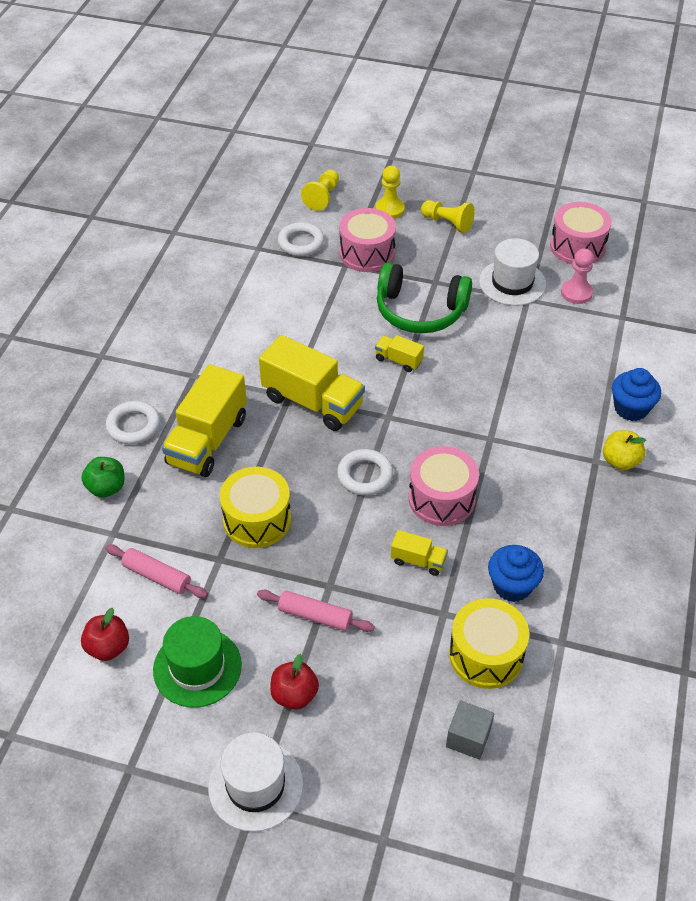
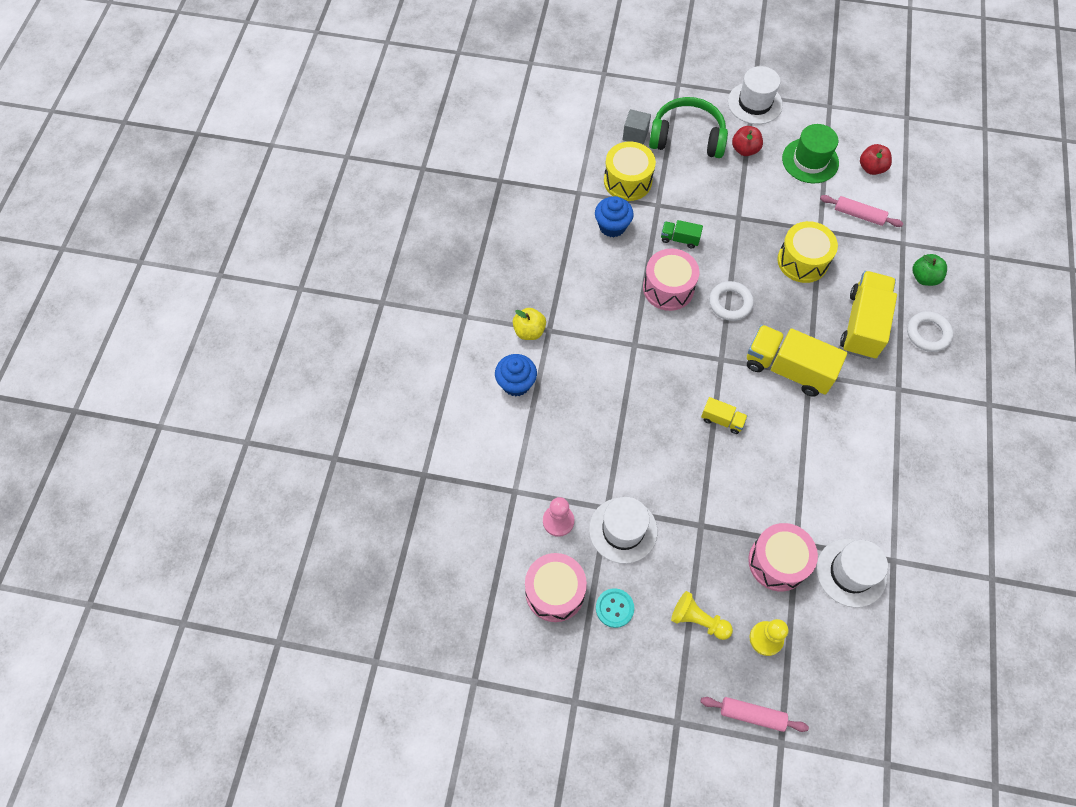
camera: 175 degrees right, 15 degrees up
pink rolling pin [257,590,375,632] -> pink rolling pin moved to [701,697,809,732]
white ring [278,222,324,256] -> white hat [816,539,888,608]
yellow pawn [301,169,339,211] -> none
green headphones [377,262,472,333] -> green headphones moved to [649,97,728,158]
yellow truck [391,530,448,576] -> green truck [661,220,703,249]
none -> turquoise button [596,588,634,628]

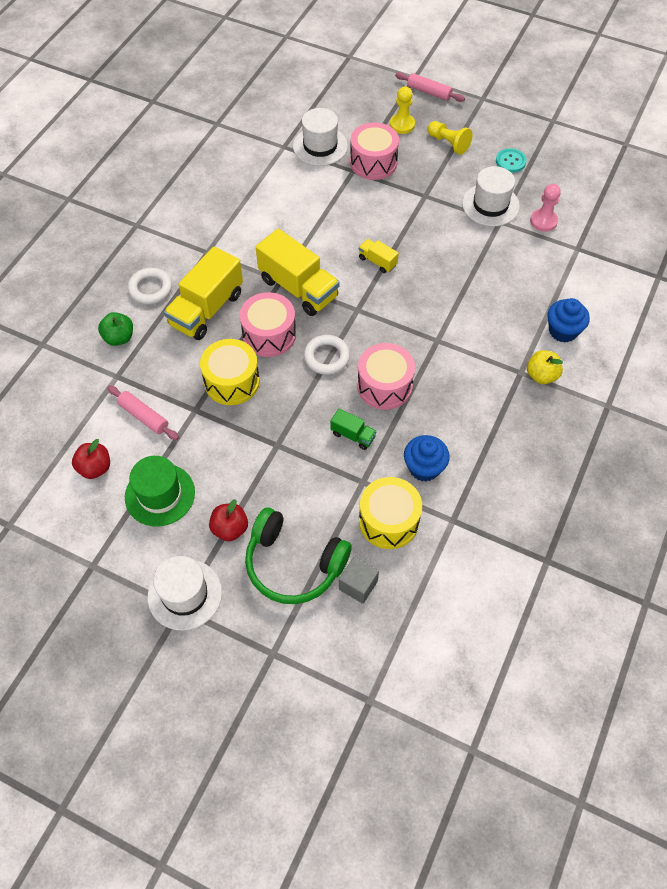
camera: 165 degrees left, 5 degrees down
pink drum [525,553,587,622] -> pink drum moved to [240,292,296,357]

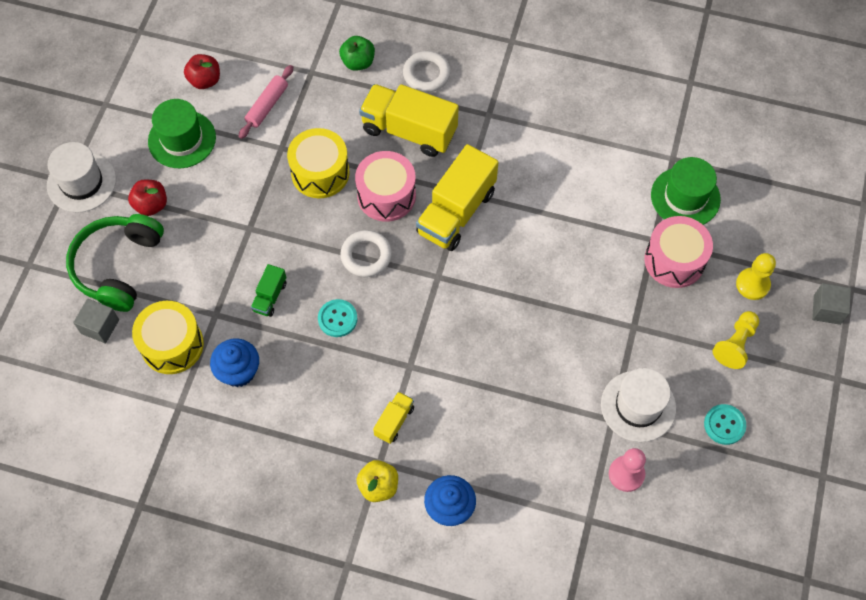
camera: 80 degrees right, 5 degrees up
white hat [293,108,348,166] -> green hat [651,157,721,225]
pink drum [357,343,415,410] -> turquoise button [318,299,357,337]
yellow truck [359,239,399,273] -> yellow truck moved to [373,391,414,444]
pink rolling pin [395,72,465,102] -> grey cube [812,283,851,325]

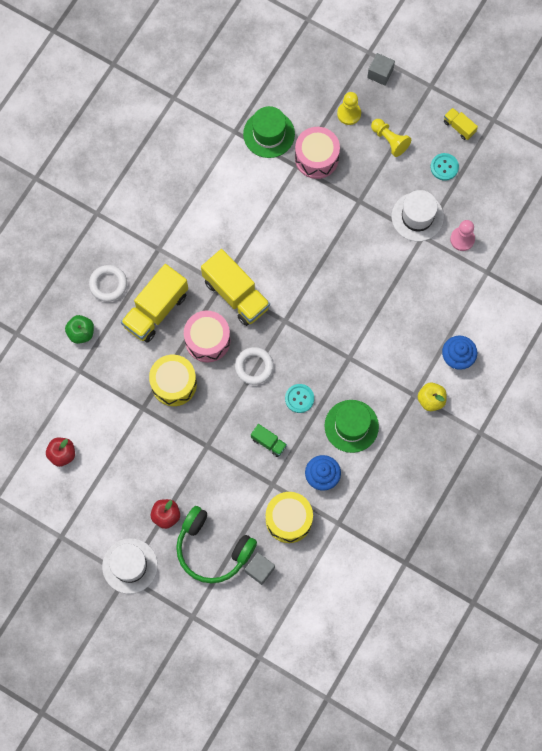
camera: 75 degrees left, 10 degrees up
green hat [148,99,216,168] -> green hat moved to [325,400,379,453]
pink rolling pin [238,65,293,139] -> none
yellow truck [373,391,414,444] -> yellow truck moved to [444,108,478,140]

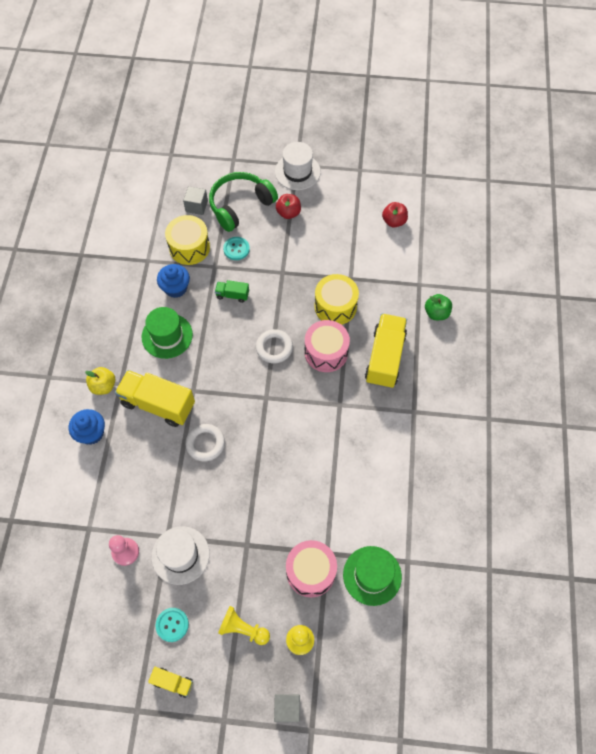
camera: 155 degrees right, 10 degrees down
white ring [89,265,127,302] -> white ring moved to [185,424,225,462]
green headphones [176,506,257,583] -> green headphones turned 45 degrees counterclockwise [209,172,278,232]
yellow truck [201,249,270,326] -> yellow truck moved to [115,370,195,427]
turquoise button [285,384,314,413] -> turquoise button moved to [223,237,250,260]

